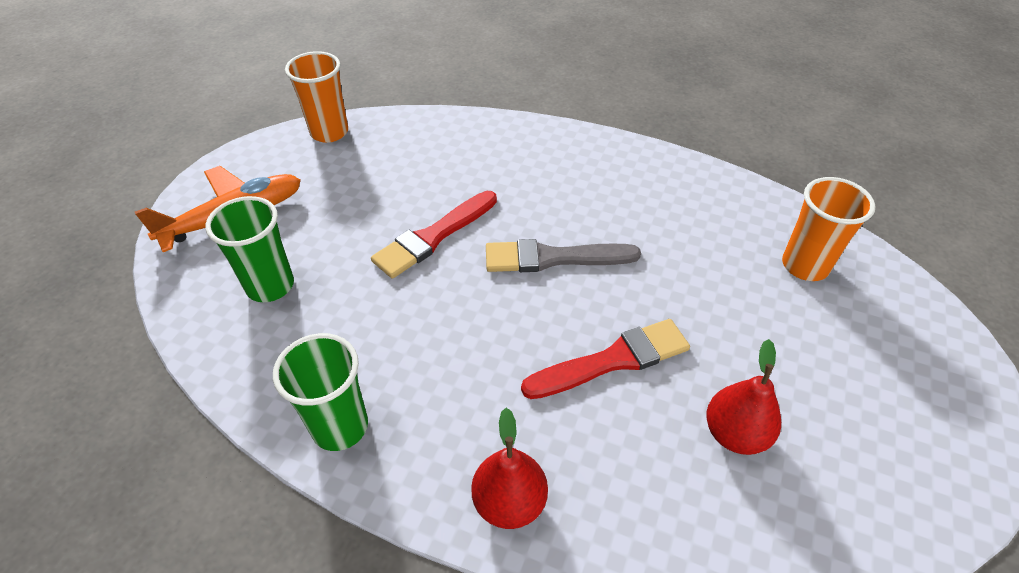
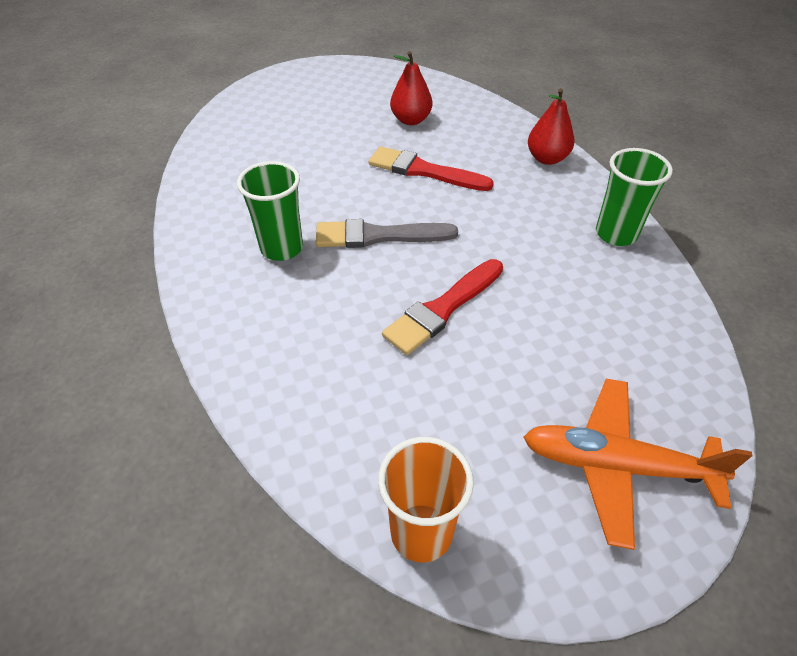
camera: 135 degrees left, 0 degrees up
green cup [206,196,294,302] -> green cup moved to [237,161,303,261]
red brush [371,191,497,279] -> red brush turned 135 degrees clockwise [382,259,503,355]
grey brush [486,239,641,272] -> grey brush turned 135 degrees clockwise [316,219,458,248]
orange cup [782,177,875,281] -> none

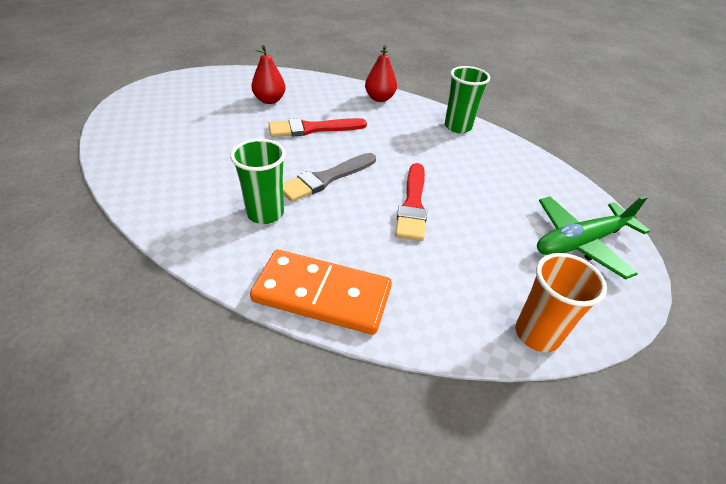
camera: 40 degrees left, 5 degrees down
orange plane [523,379,752,550] -> green plane [537,196,650,280]
none -> orange domino [250,250,392,335]

